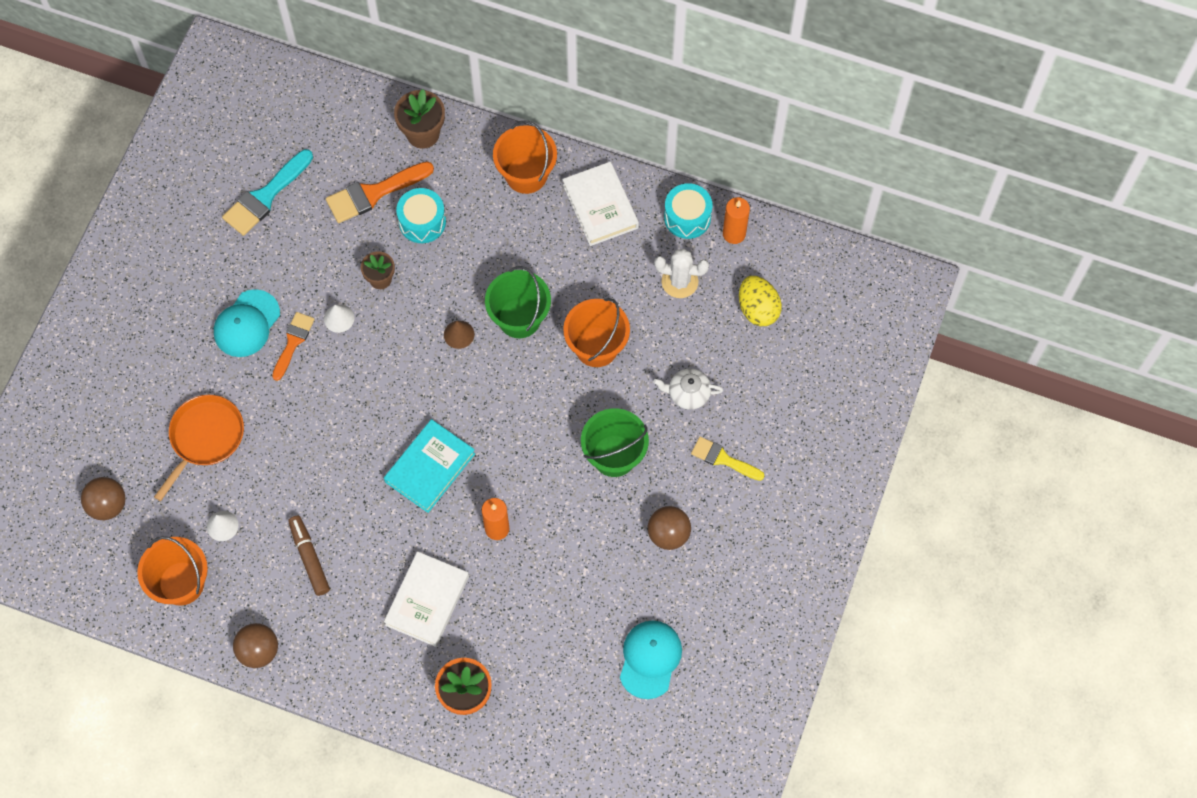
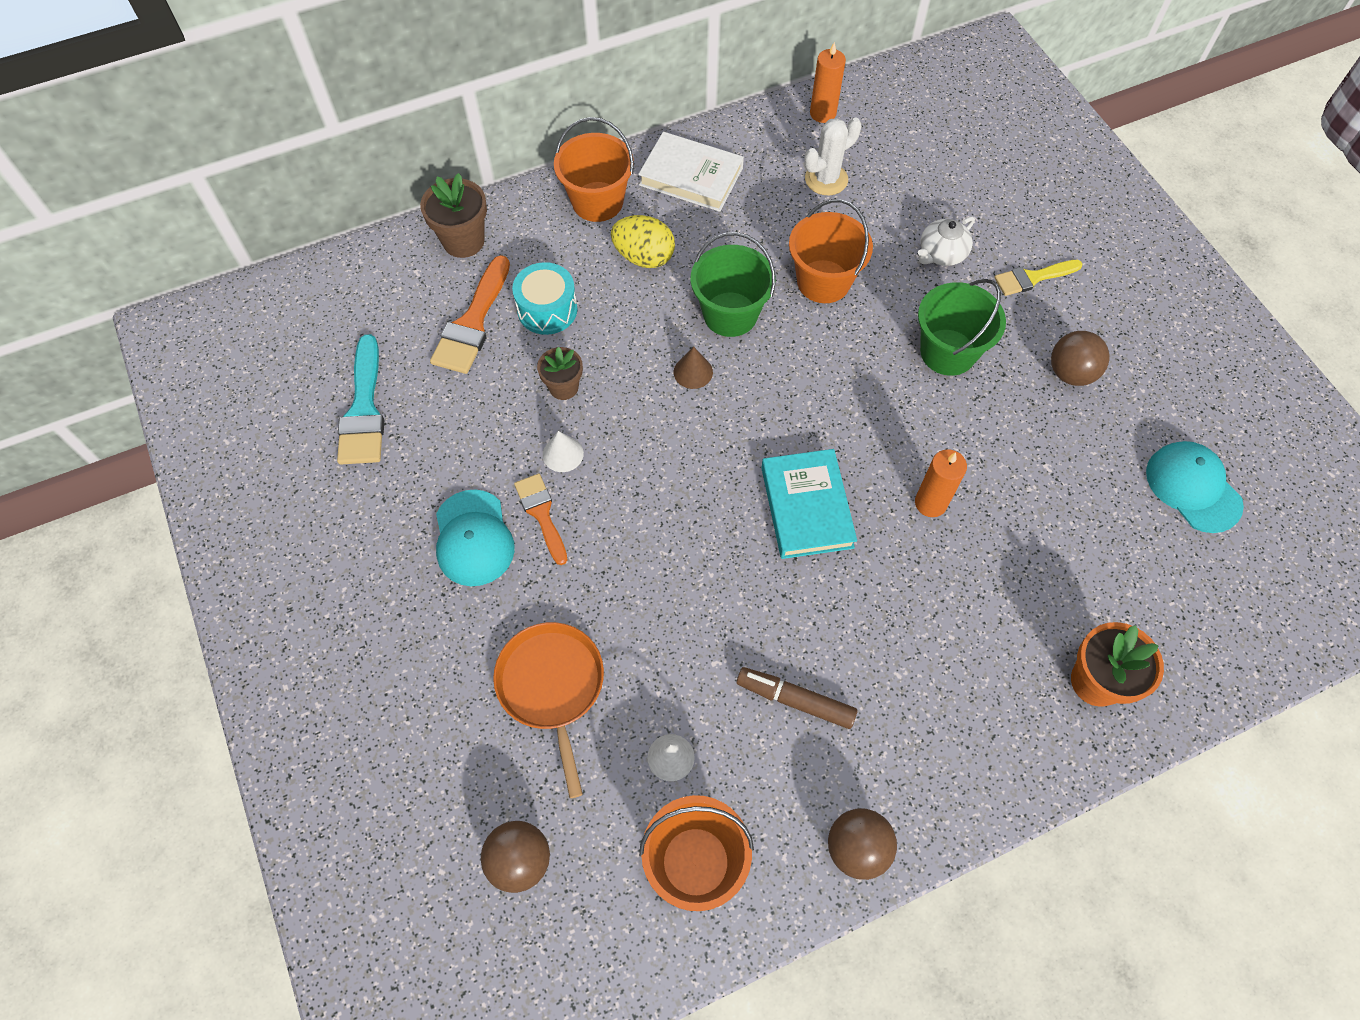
camera: 45 degrees left, 5 degrees down
white book [384,551,469,647] -> none
turquoise drum [664,183,713,239] -> none
yellow egg [739,276,782,326] -> yellow egg moved to [611,215,675,268]

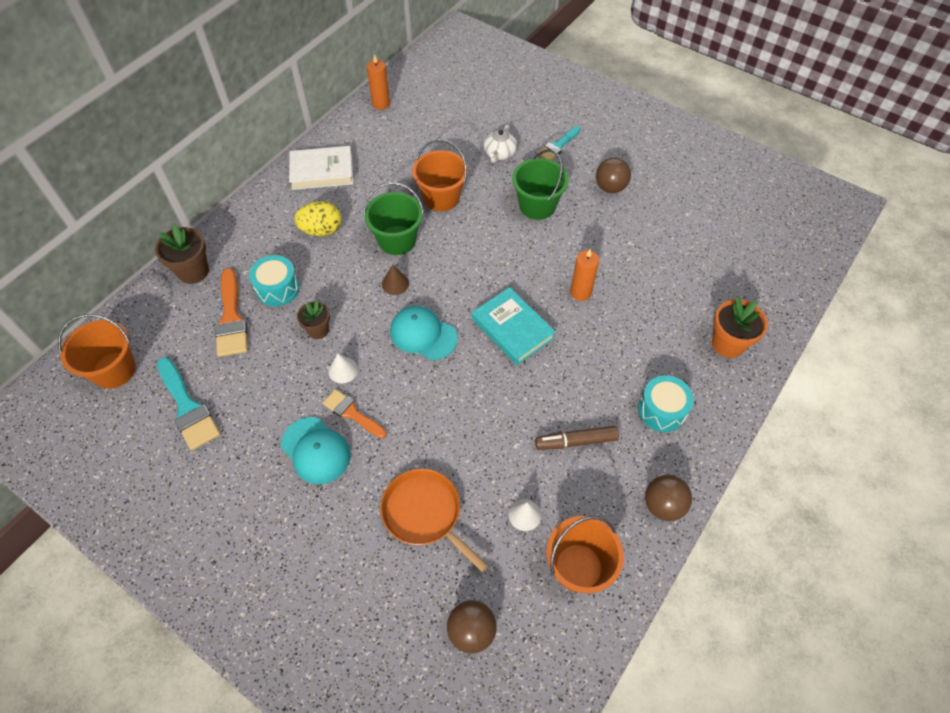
camera: 30 degrees left, 5 degrees down
orange bucket [554,117,634,222] -> orange bucket moved to [58,314,136,389]
white cactus [804,117,861,195] -> none
yellow brush [994,260,1082,296] -> turquoise brush [537,126,581,160]
turquoise cap [1146,441,1244,533] -> turquoise cap moved to [390,306,458,360]
none -> turquoise drum [638,375,694,432]

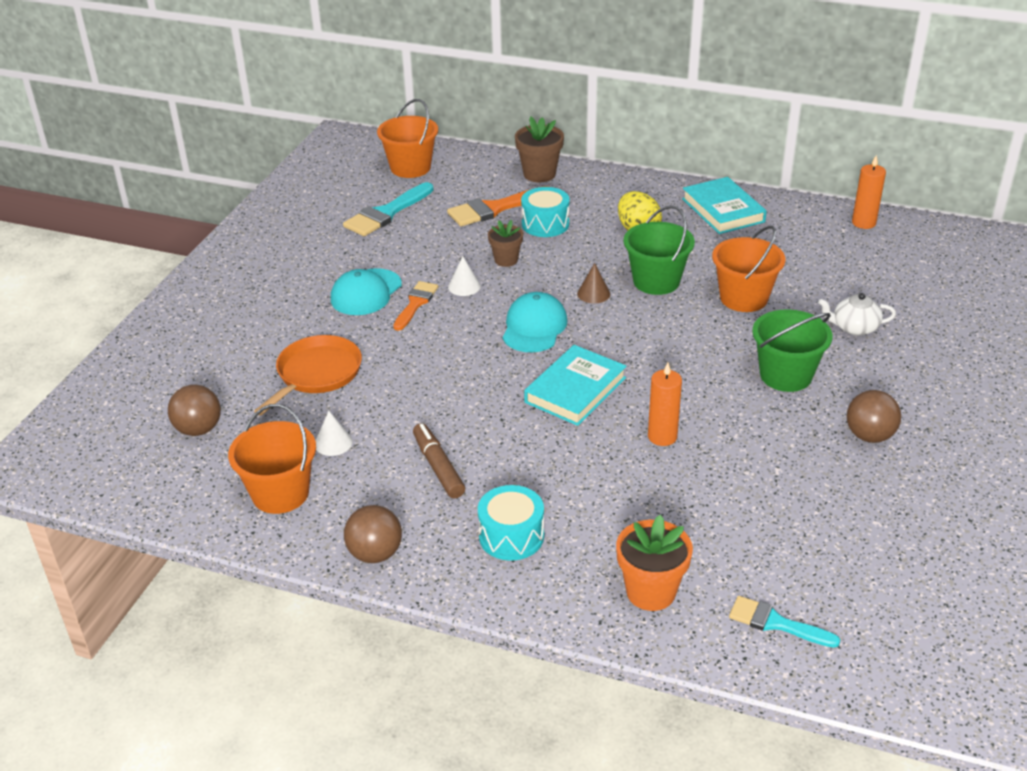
camera: 75 degrees right, 20 degrees down
white book [289,146,353,190] -> turquoise book [682,177,767,234]
turquoise brush [537,126,581,160] -> turquoise brush moved to [729,596,840,648]

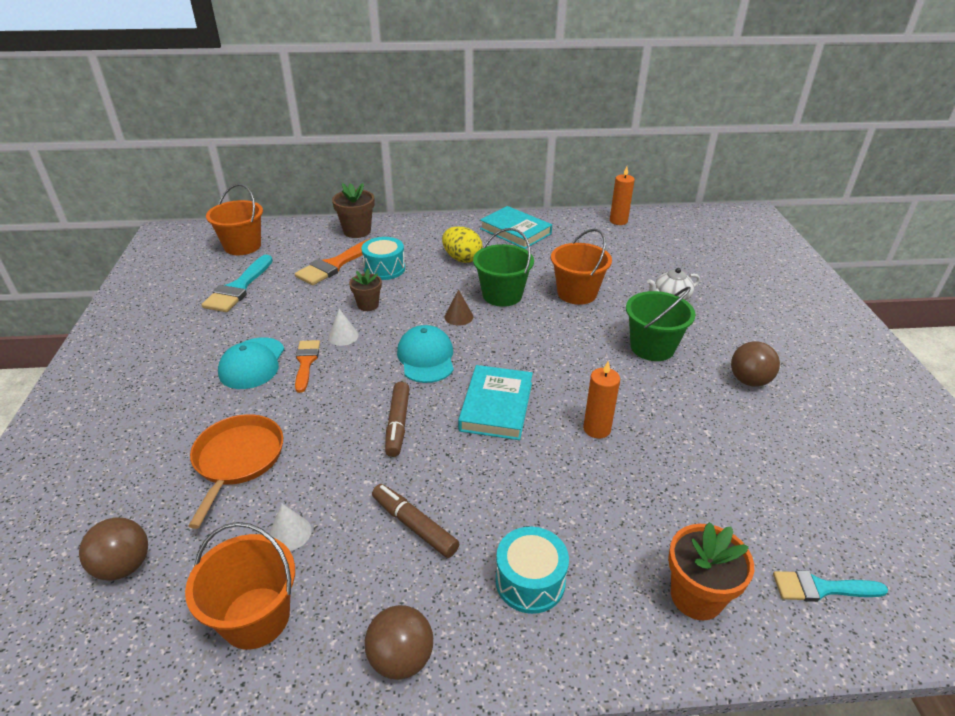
camera: 25 degrees left, 0 degrees up
none -> brown marker [385,382,410,457]

